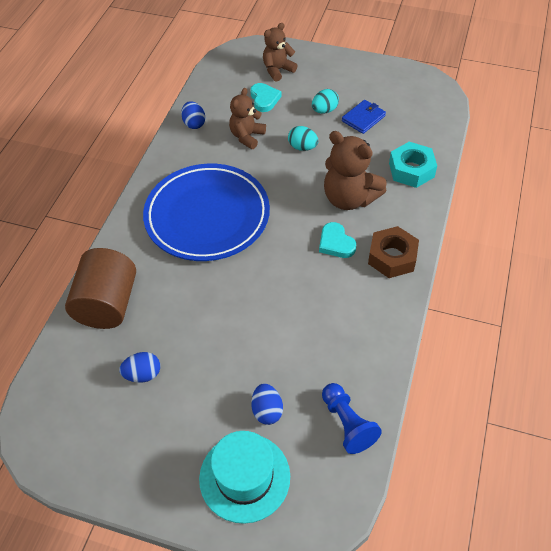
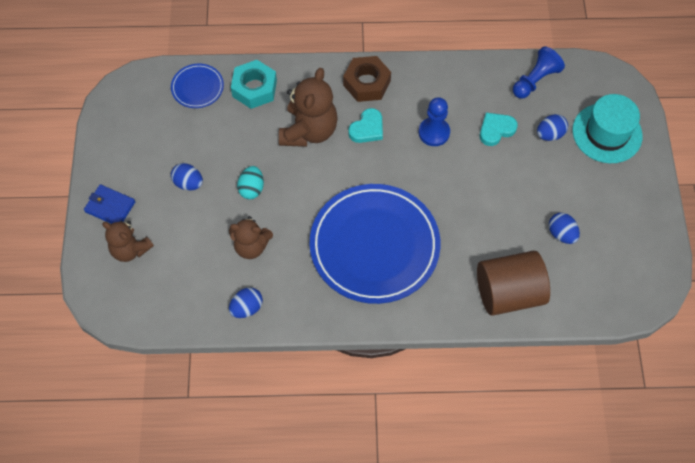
camera: 110 degrees left, 10 degrees up
turquoise heart [250,83,282,112] -> turquoise heart moved to [480,113,518,146]
turquoise egg [312,89,339,114] -> blue egg [171,163,203,190]
blue wallet [342,100,386,134] -> blue wallet moved to [84,184,135,224]
none -> blue plate [171,64,224,108]
none -> blue pawn [419,97,450,146]

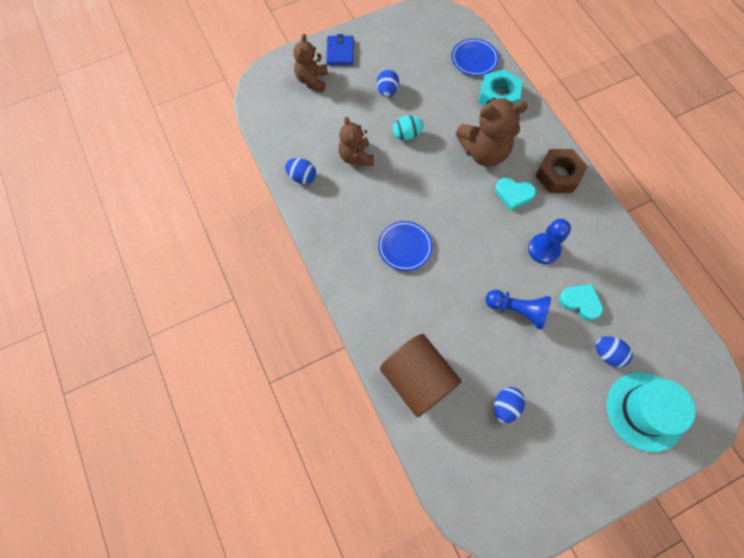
camera: 65 degrees right, 5 degrees up
blue plate [310,184,441,304] -> blue plate [378,221,432,271], size x0.44
blue pawn [513,46,565,99] -> blue pawn moved to [485,290,551,330]

